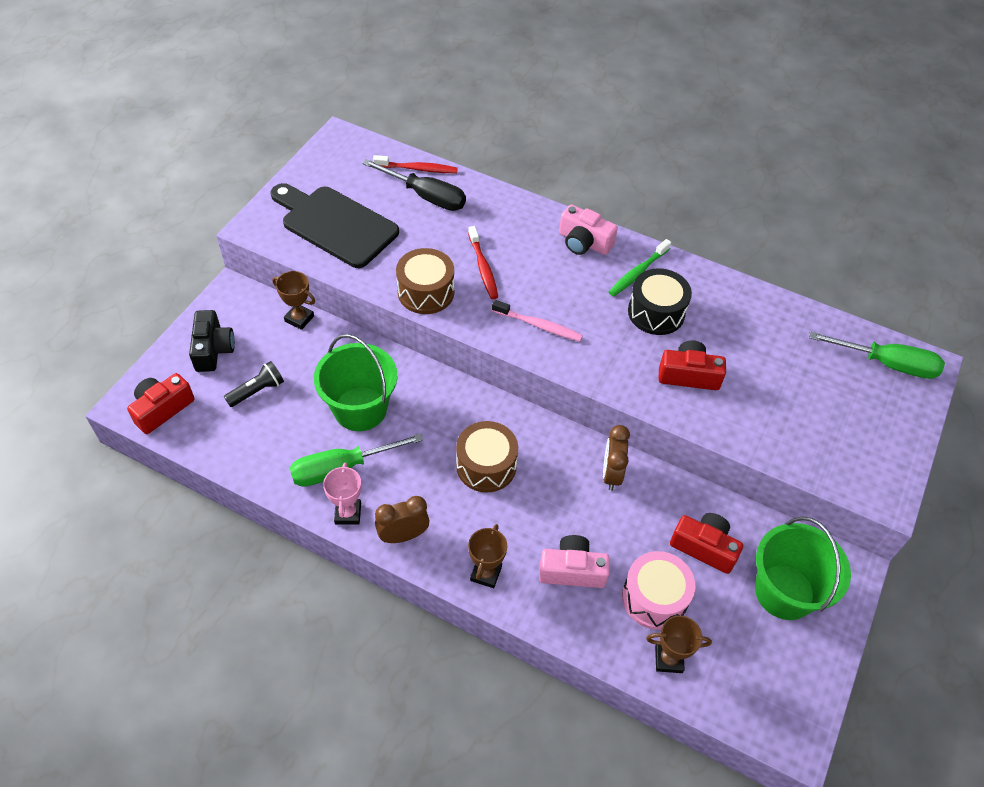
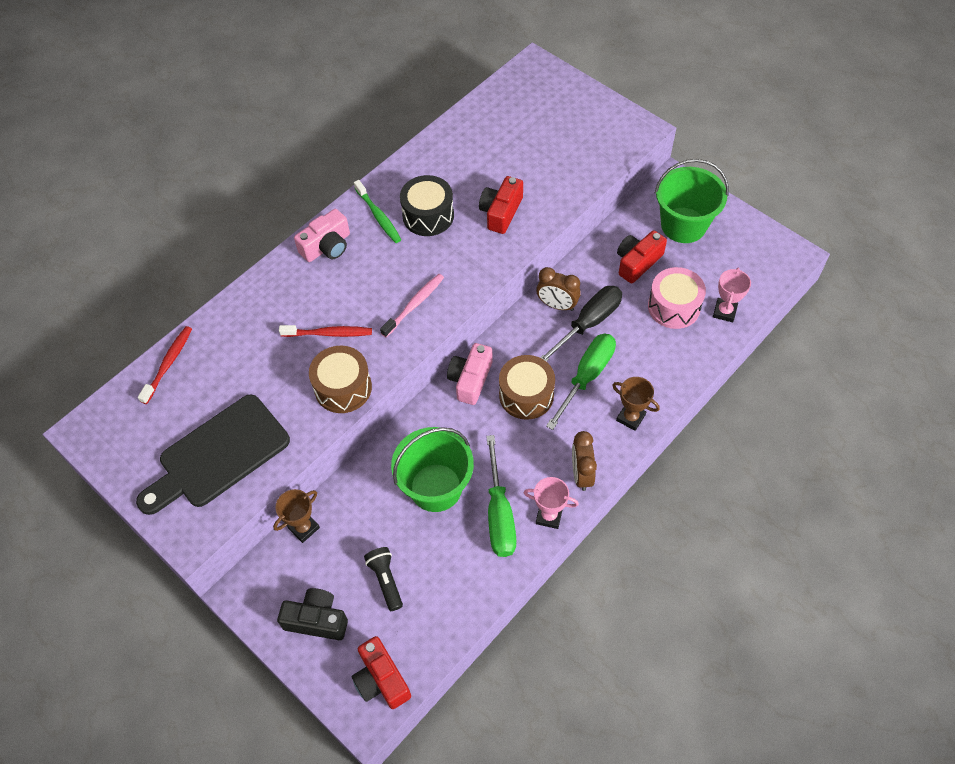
camera: 70 degrees left, 5 degrees up
black screwdriver [362,159,466,211] -> black screwdriver moved to [540,286,622,362]
pink camera [539,535,610,588] -> pink camera moved to [447,343,493,405]
brown trophy [646,615,712,673] -> pink trophy [713,268,751,322]
green screwdriver [809,331,945,379] -> green screwdriver moved to [546,334,616,430]

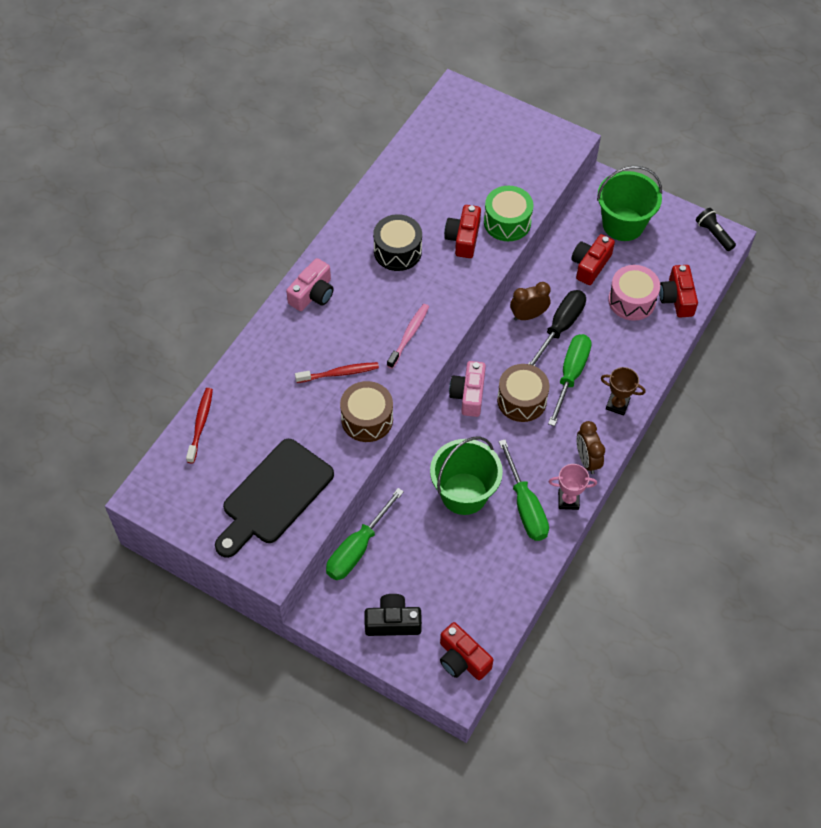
camera: 15 degrees left, 0 degrees up
brown trophy [273,489,320,543] -> green screwdriver [326,488,404,580]
green toothbrush [354,180,401,243] -> none
black flashlight [364,547,403,611] -> black flashlight moved to [696,208,736,251]
brown clock [536,267,581,311] -> brown clock turned 150 degrees clockwise [510,282,551,321]
pink trophy [713,268,751,322] -> red camera [659,265,698,317]
none -> green drum [484,186,534,241]

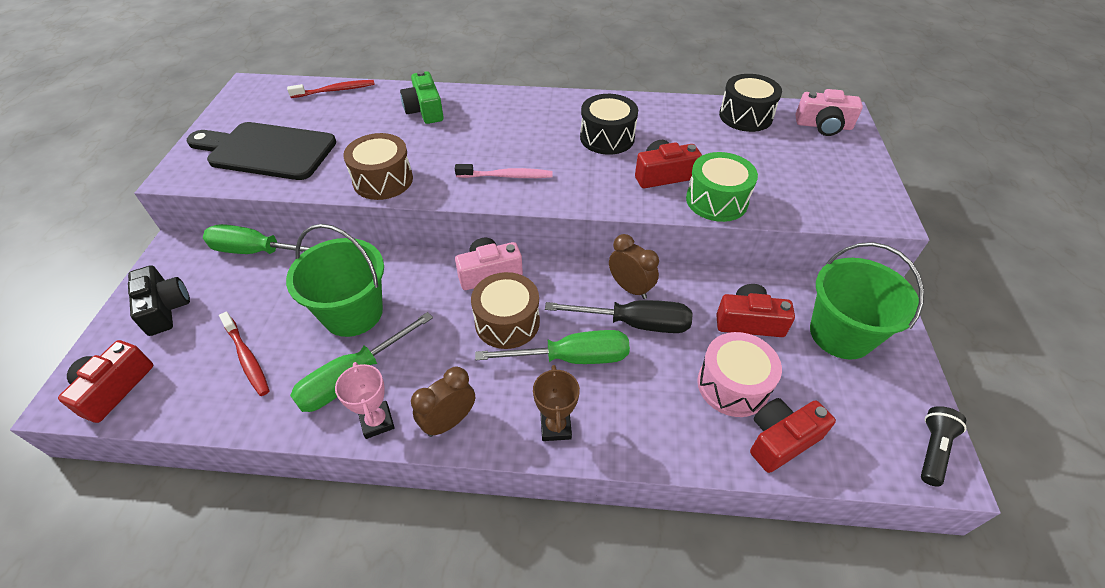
camera: 65 degrees right, 10 degrees down
pink camera [286,258,334,311] -> pink camera moved to [795,89,863,136]
red toothbrush [295,362,379,383] -> red toothbrush moved to [219,311,270,396]
none -> green camera [400,70,444,124]
none -> black drum [719,74,782,132]

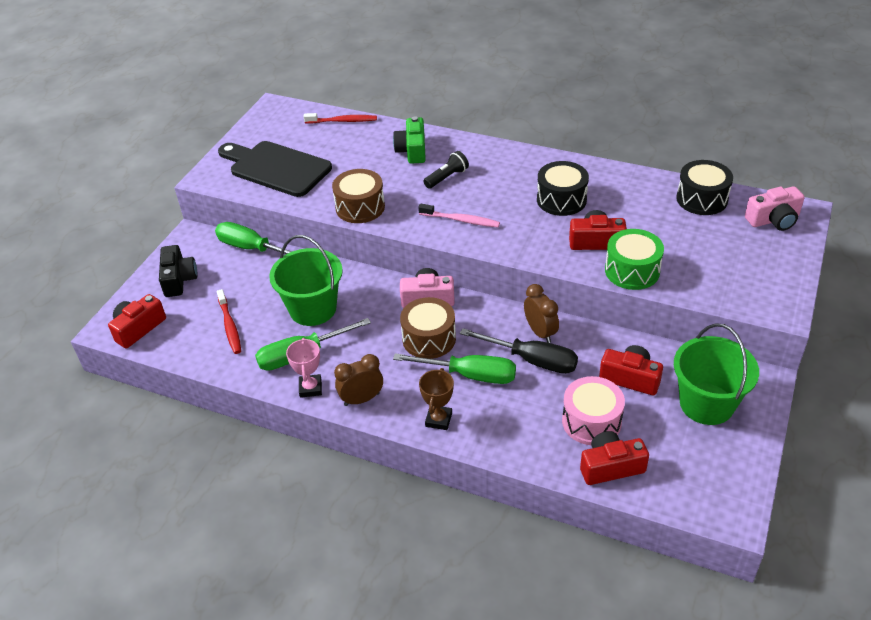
camera: 20 degrees right, 5 degrees down
pink camera [795,89,863,136] -> pink camera turned 45 degrees counterclockwise [745,186,805,231]
black flashlight [921,406,967,487] -> black flashlight moved to [423,151,469,189]

